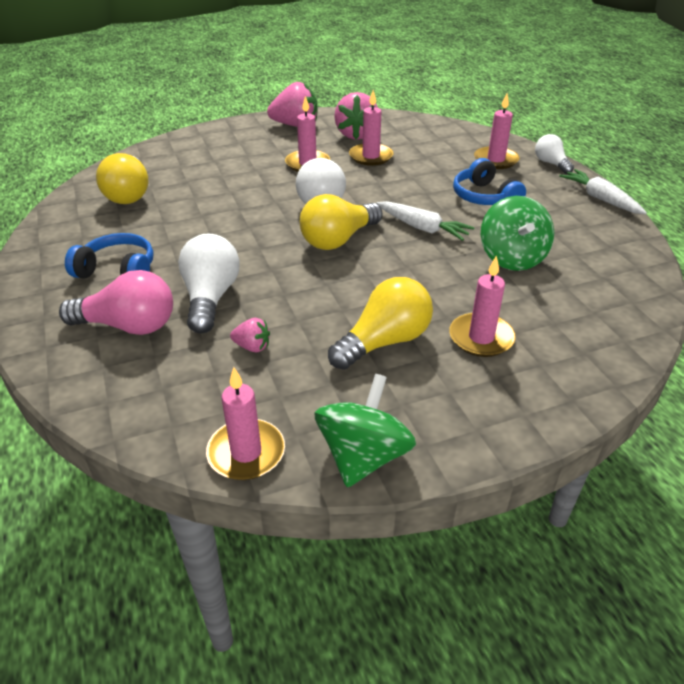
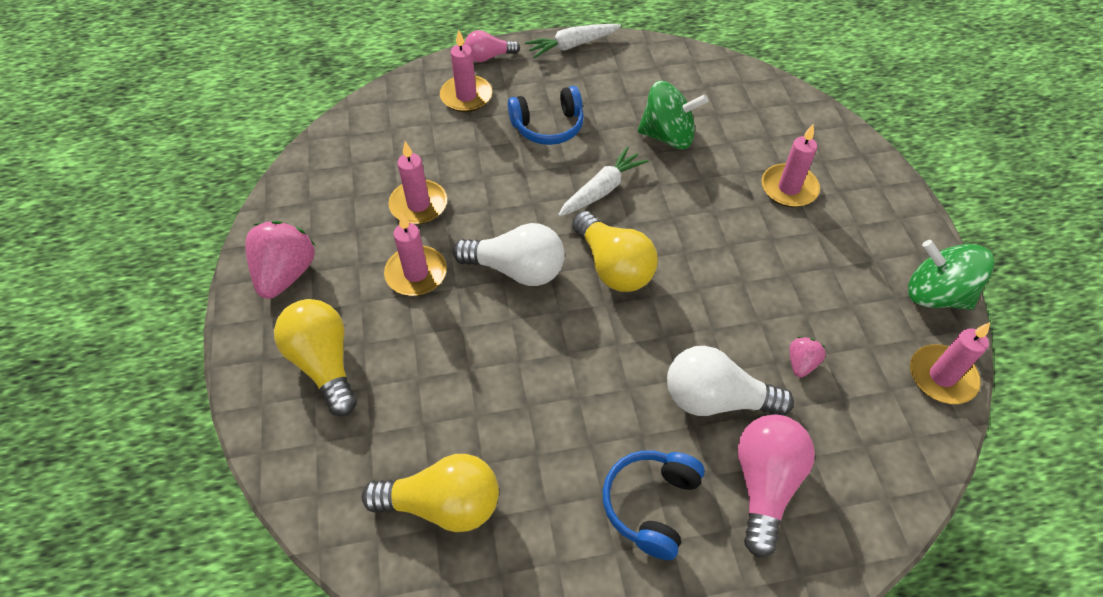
camera: 80 degrees left, 15 degrees up
yellow light bulb [328,277,433,370] -> yellow light bulb moved to [274,299,357,416]
pink strawberry [334,92,378,140] -> none
white light bulb [535,134,574,174] -> pink light bulb [464,30,520,62]

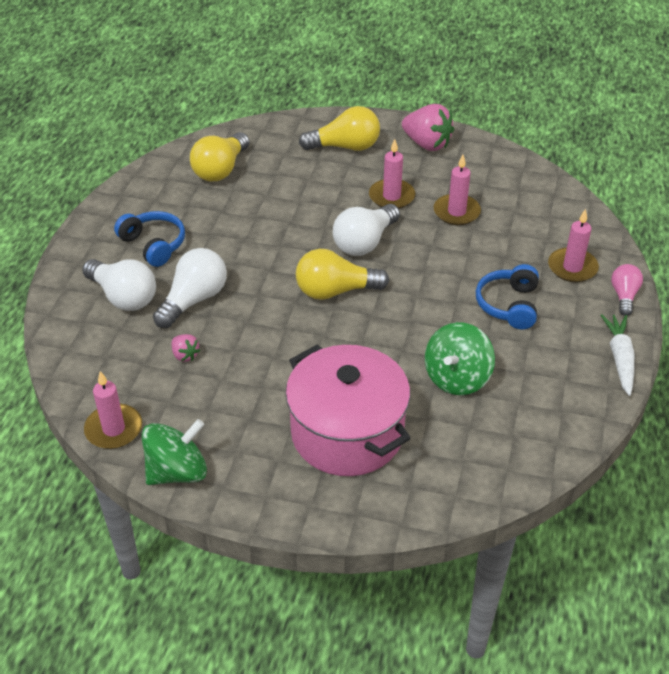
camera: 115 degrees right, 10 degrees down
white carrot [558,146,648,217] -> none
pink light bulb [738,415,815,558] -> white light bulb [82,259,156,311]
pink candle [762,124,820,207] -> pink pot [286,345,411,476]

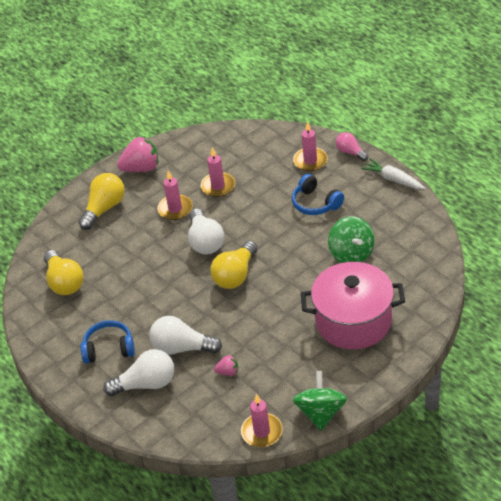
camera: 50 degrees left, 0 degrees up
white light bulb [153,248,227,328] -> white light bulb turned 60 degrees counterclockwise [149,316,222,355]

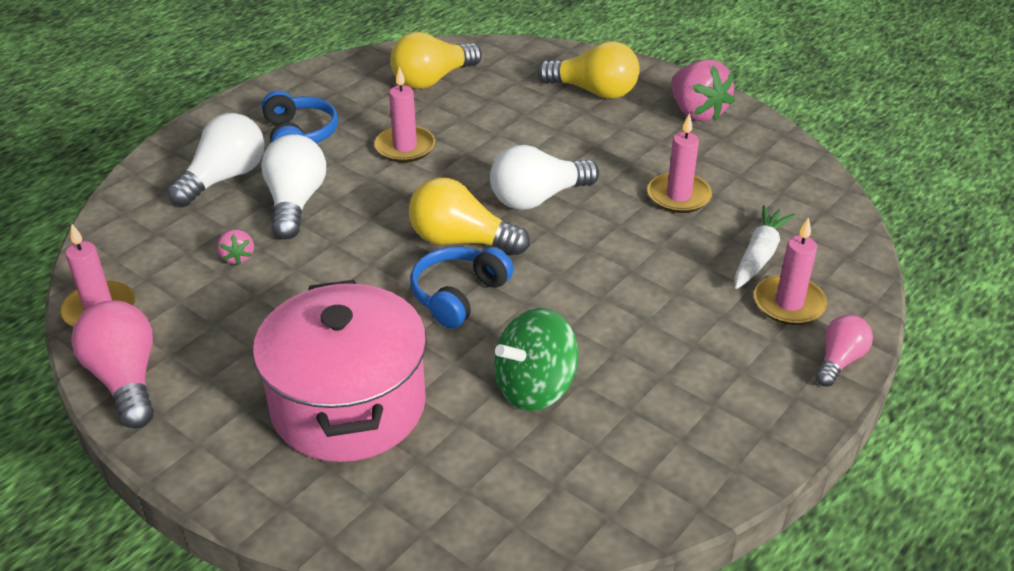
camera: 75 degrees right, 5 degrees down
white light bulb [104,349,174,396] -> white light bulb turned 120 degrees counterclockwise [168,113,265,207]
pink candle [157,171,193,220] -> pink candle moved to [374,66,435,162]
blue headphones [292,174,344,215] -> blue headphones moved to [410,246,514,329]
green spinning top [293,371,347,431] -> pink light bulb [71,300,154,428]
white carrot [361,158,426,190] -> white carrot moved to [734,205,795,289]

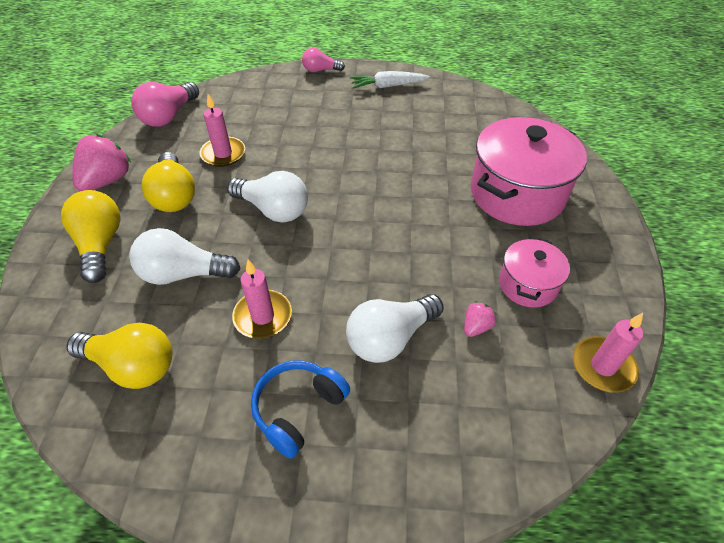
camera: 125 degrees left, 10 degrees up
pink light bulb [71,300,154,428] -> pink light bulb moved to [131,82,199,127]
white light bulb [168,113,265,207] -> white light bulb moved to [129,228,240,285]
yellow light bulb [409,178,530,255] -> yellow light bulb moved to [142,152,195,212]
blue headphones [410,246,514,329] -> none
green spinning top [494,308,578,411] -> none
white carrot [734,205,795,289] -> white carrot moved to [350,71,430,89]
pink candle [754,217,827,325] -> none
none -> pink pot [499,237,570,308]

